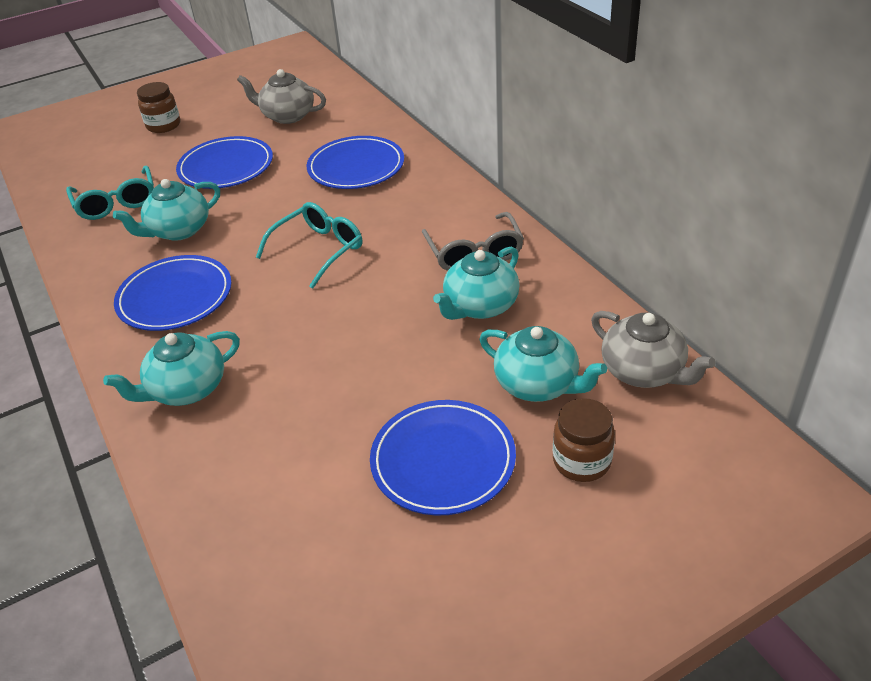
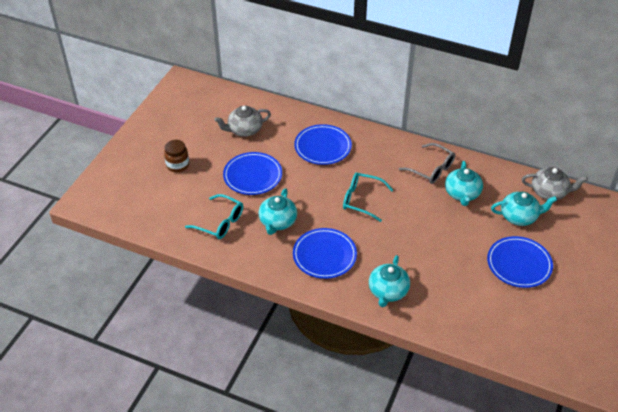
camera: 40 degrees left, 5 degrees up
turquoise glasses [256,202,362,289] -> turquoise glasses turned 75 degrees counterclockwise [343,172,393,222]
brown jar [553,398,615,482] -> none

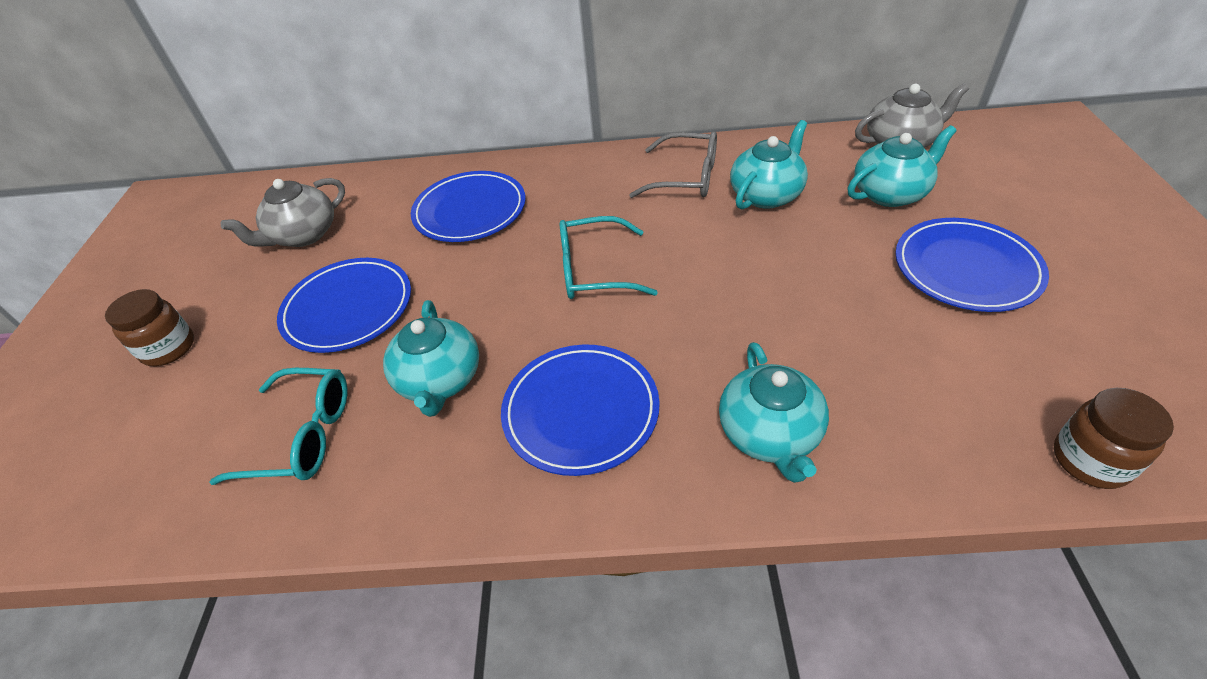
camera: 20 degrees left, 0 degrees up
turquoise teapot [445,161,483,206] -> turquoise teapot turned 120 degrees counterclockwise [730,120,808,210]
none -> brown jar [1054,388,1174,489]

